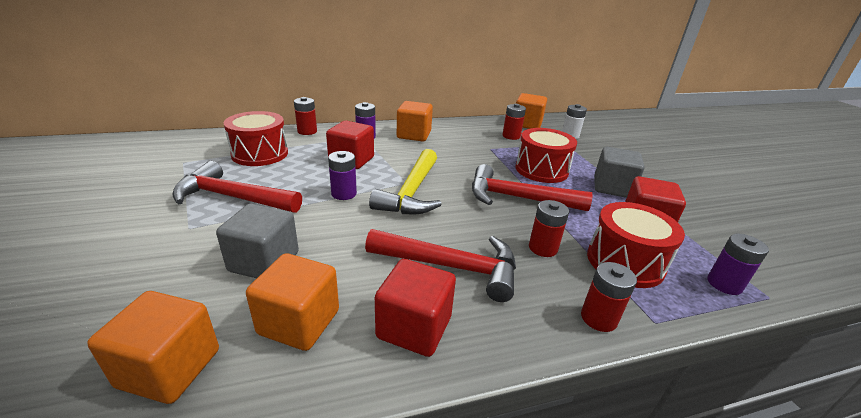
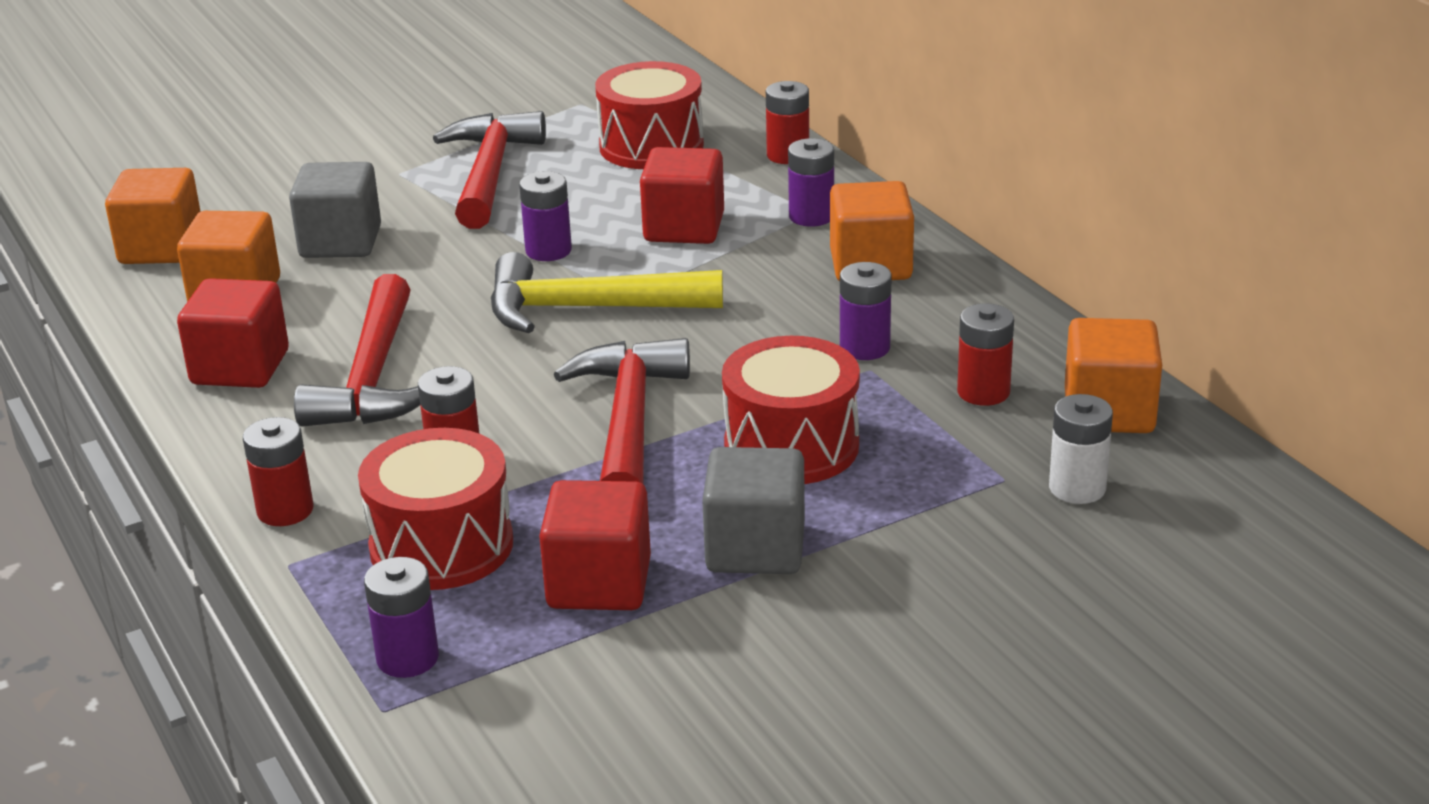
camera: 80 degrees right, 0 degrees up
none -> purple battery [840,262,892,360]

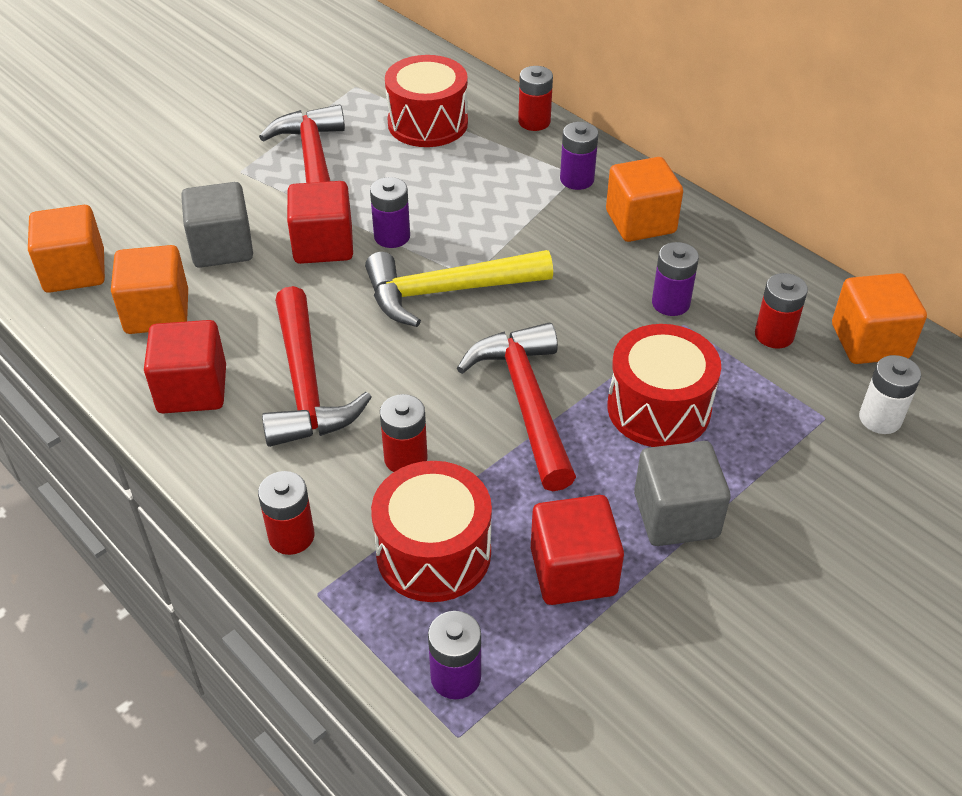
camera: 15 degrees left, 15 degrees up
red cube [640,147,724,244] -> red cube moved to [287,181,353,264]

